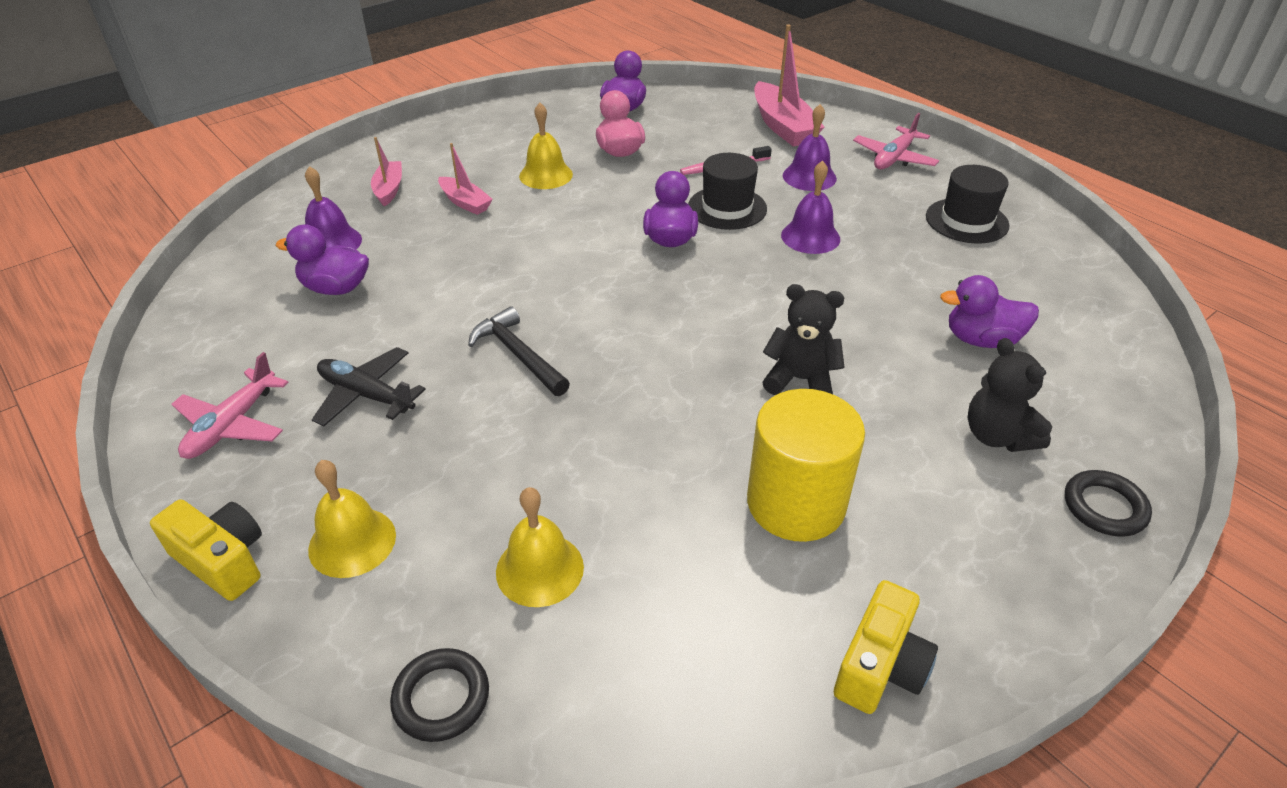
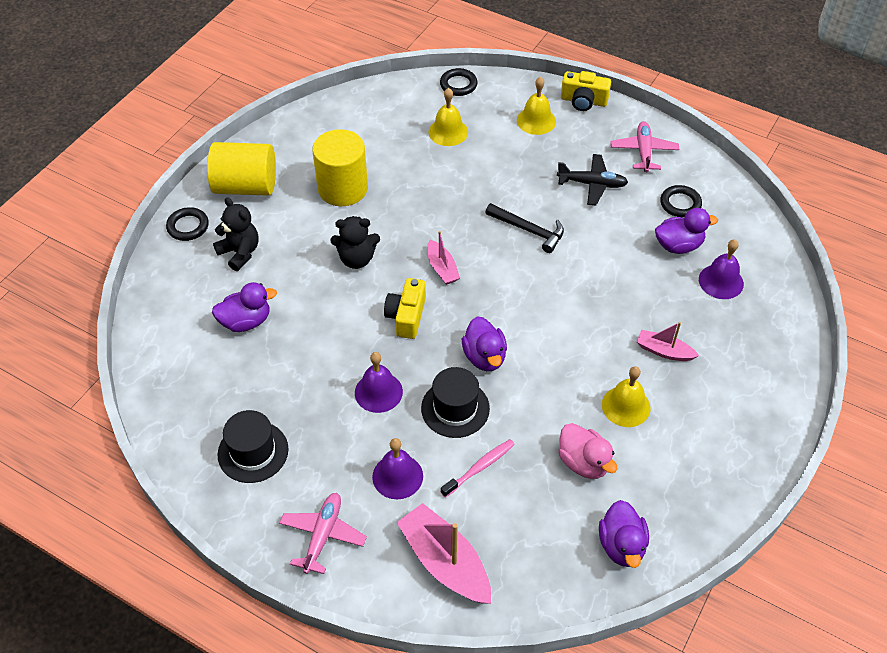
camera: 160 degrees right, 10 degrees up
pink boat [371,137,402,207] -> pink boat moved to [427,231,460,285]
yellow camera [834,580,938,714] -> yellow camera moved to [384,278,426,339]
none -> yellow cylinder [207,142,276,196]
none -> black ring [660,185,702,218]

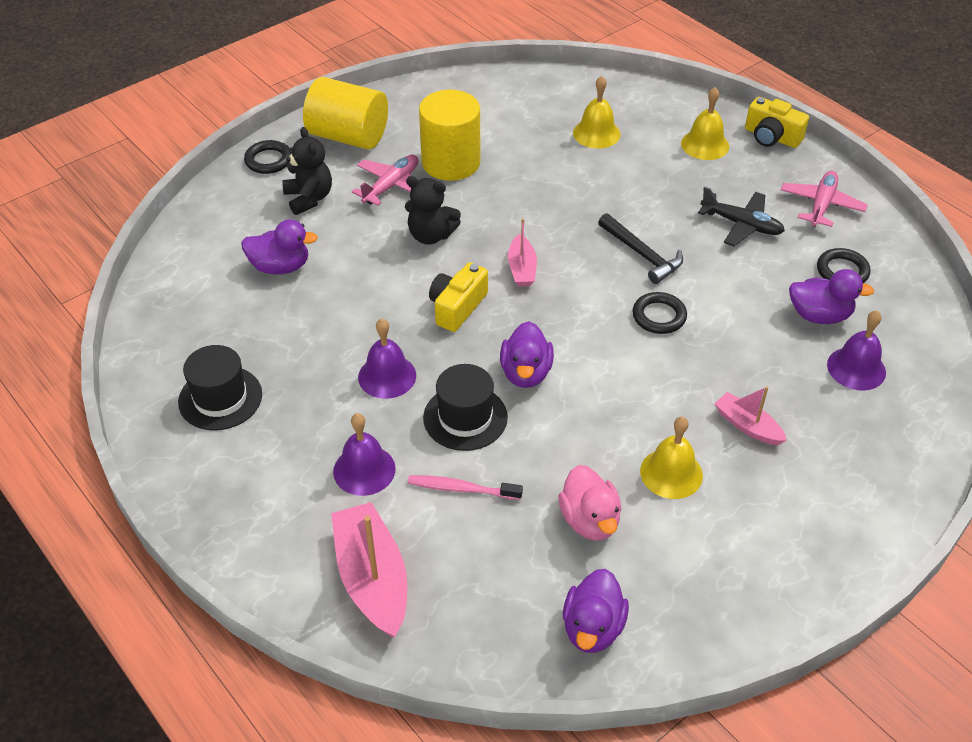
camera: 20 degrees right, 5 degrees down
pink plane [279,493,367,574] -> pink plane moved to [352,155,419,206]
black ring [440,68,478,96] -> black ring moved to [632,292,687,334]
pink toothbrush [441,439,515,497] -> pink toothbrush turned 150 degrees counterclockwise [408,475,523,500]

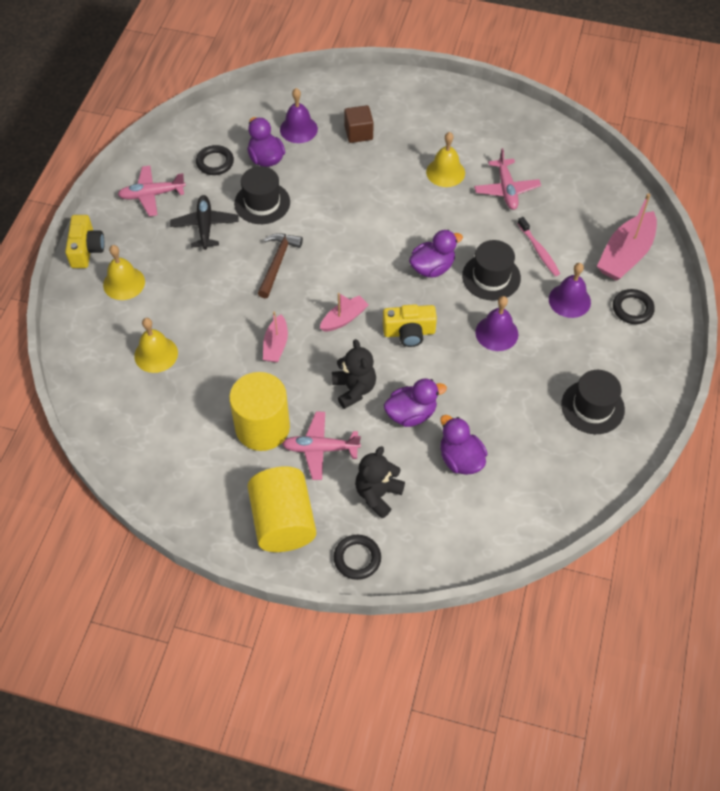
camera: 125 degrees left, 10 degrees up
pink duck [558,465,622,541] -> pink plane [474,148,541,210]
purple duck [563,569,629,653] -> purple duck moved to [384,379,447,427]
black hammer [598,213,683,284] -> brown hammer [258,233,303,298]
black ring [632,292,687,334] -> black ring moved to [613,289,655,324]
pink boat [715,386,787,445] -> pink boat moved to [263,311,288,362]
none -> black hat [234,166,290,224]
none -> brown cube [344,105,373,143]

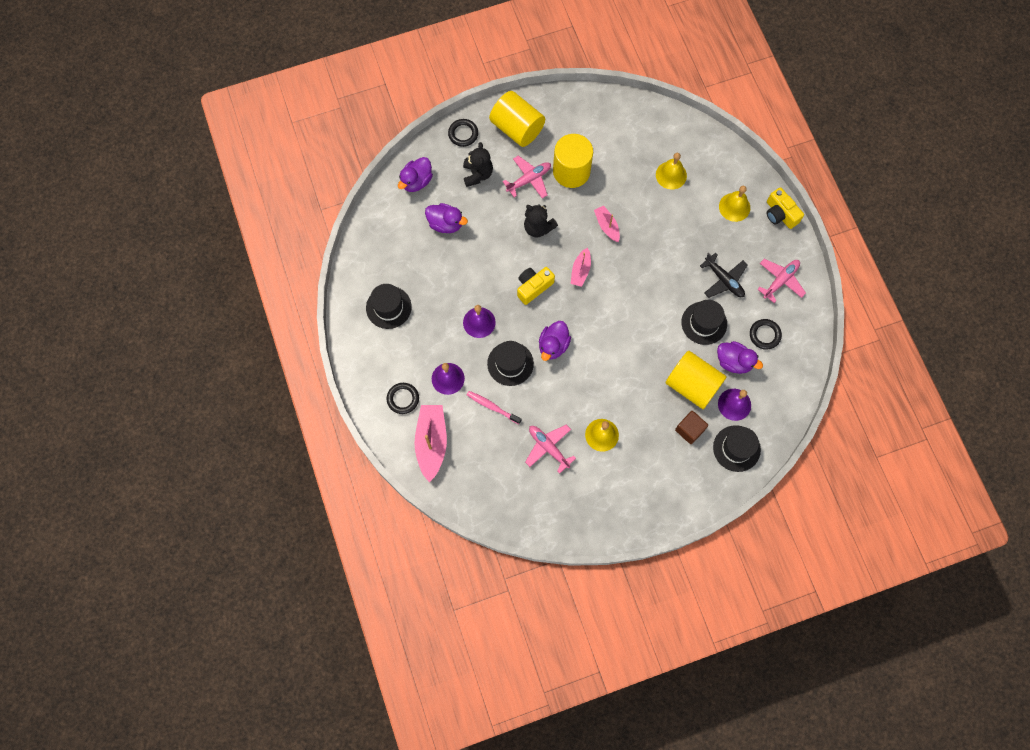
camera: 145 degrees right, 15 degrees up
brown hammer [258,233,303,298] -> none
purple duck [384,379,447,427] -> purple duck moved to [398,157,433,192]
none -> yellow cylinder [666,351,726,409]
none -> black hat [713,425,761,472]

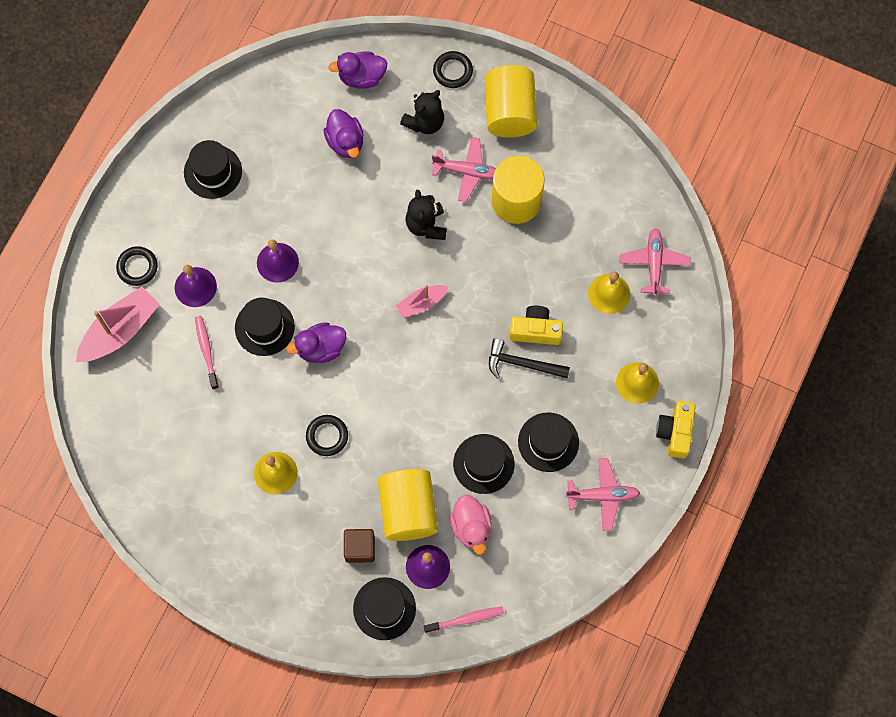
camera: 45 degrees right, 0 degrees up
yellow camera [517,267,555,305] -> yellow camera moved to [509,306,563,345]
pink plane [525,424,576,474] -> pink plane moved to [620,228,691,297]
pink boat [594,206,620,242] -> none
black plane [700,253,748,298] -> black hat [518,413,579,472]
purple duck [717,341,763,374] -> pink duck [450,495,492,555]
black ring [750,319,782,350] -> black ring moved to [306,415,348,456]
none -> pink toothbrush [424,606,504,633]
none -> black hammer [489,339,570,379]

